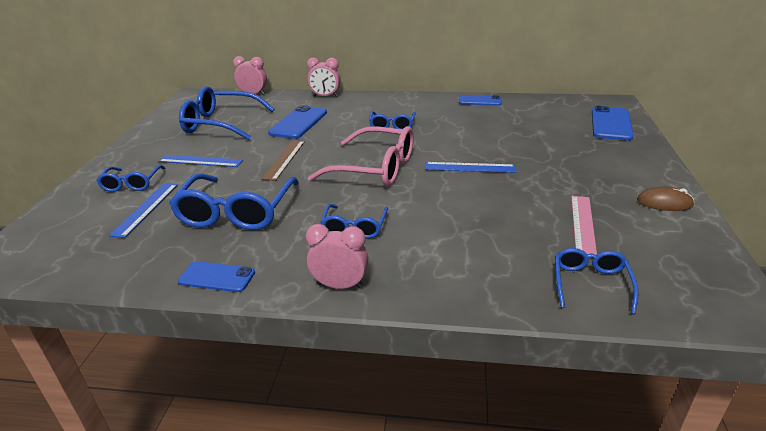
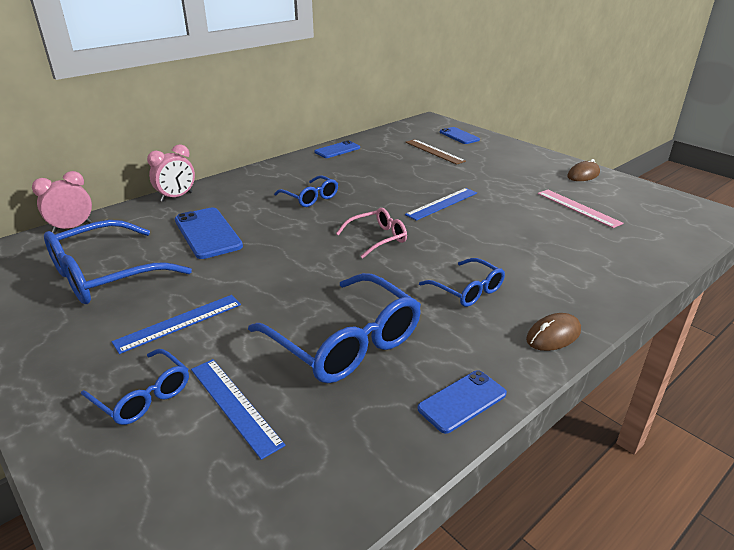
camera: 50 degrees left, 0 degrees up
brown ruler [261,140,305,181] -> brown ruler moved to [405,139,466,165]
pink clock [305,224,368,289] -> brown mouse [526,313,581,351]
pink glasses [308,126,414,186] -> pink glasses [336,208,407,258], size x0.55
blue glasses [555,248,638,314] -> none
blue phone [592,106,634,141] -> blue phone [440,127,480,144], size x0.64

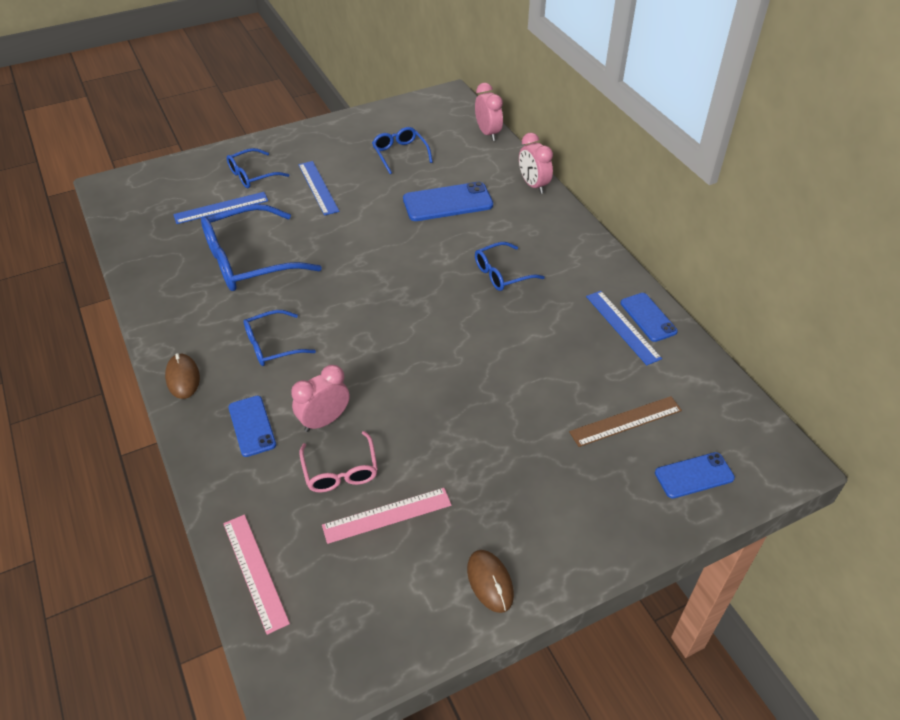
camera: 105 degrees right, 15 degrees up
blue glasses [44,220,192,304] -> blue glasses [372,127,433,174], size x0.55
pink glasses [336,208,407,258] -> pink glasses moved to [299,431,378,492]
blue ruler [405,188,477,221] -> blue ruler moved to [586,291,662,365]
blue phone [417,370,507,434] -> blue phone moved to [228,396,276,457]
none -> pink ruler [223,514,290,635]
none -> pink clock [291,365,350,432]

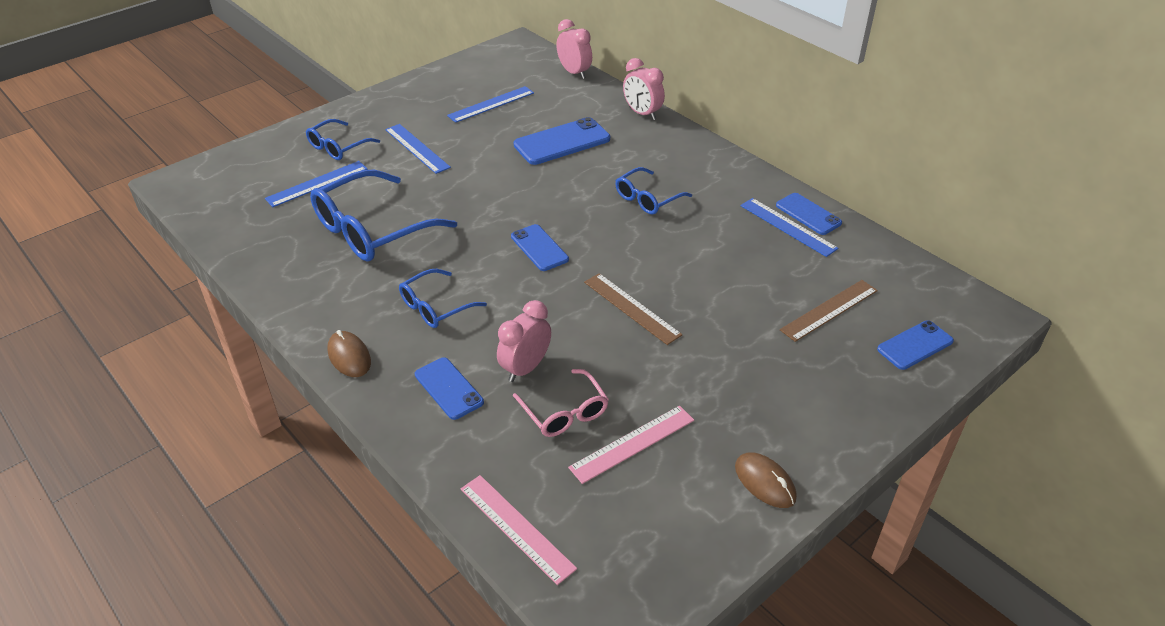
camera: 15 degrees left, 5 degrees down
blue glasses [372,127,433,174] -> blue ruler [447,86,534,123]
none -> blue phone [511,224,569,271]
none -> brown ruler [584,273,682,345]

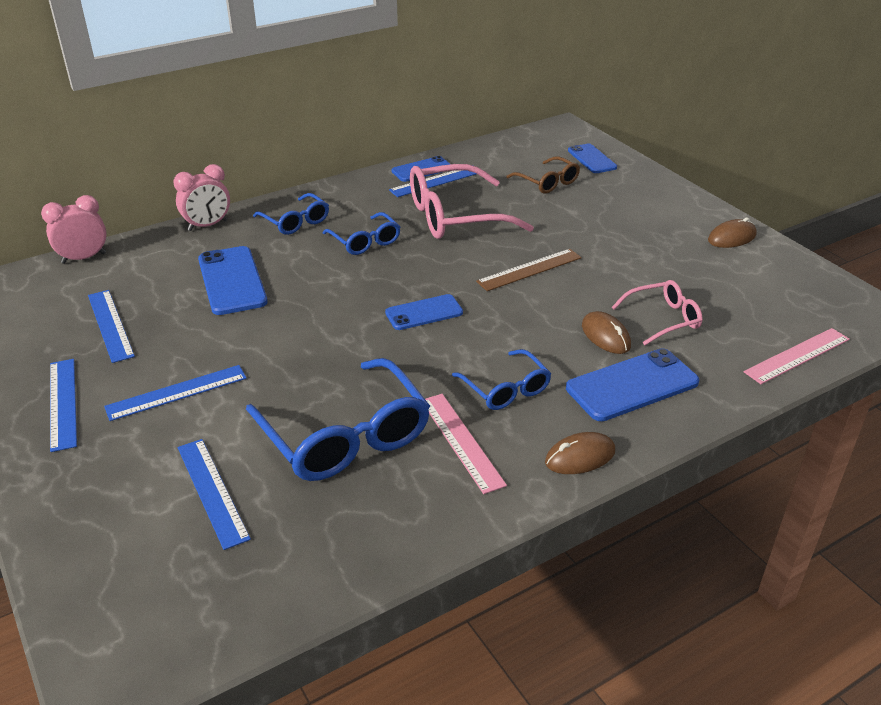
camera: 80 degrees left, 5 degrees down
blue glasses [306,119,380,160] -> blue glasses moved to [253,193,329,235]
blue phone [415,357,484,420] -> blue phone [566,348,699,421], size x1.57
pink clock [497,300,551,382] -> brown mouse [582,311,631,354]
pink ruler [568,406,694,484] -> pink ruler moved to [425,394,507,494]
brown ruler [780,280,878,342] -> brown glasses [506,156,580,194]
none -> blue ruler [50,359,77,452]
none -> pink glasses [410,164,534,239]

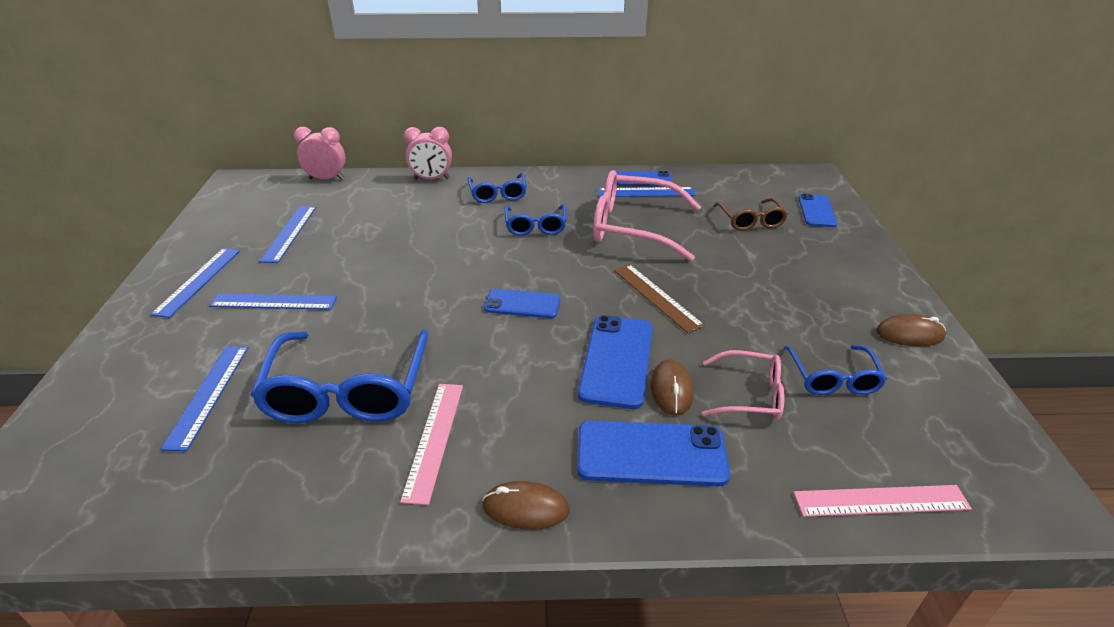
camera: 30 degrees right, 0 degrees up
blue phone [198,246,268,315] -> blue phone moved to [578,315,653,409]
blue glasses [452,349,551,410] -> blue glasses moved to [784,345,887,395]
brown ruler [476,249,582,291] -> brown ruler turned 60 degrees clockwise [614,264,705,333]

